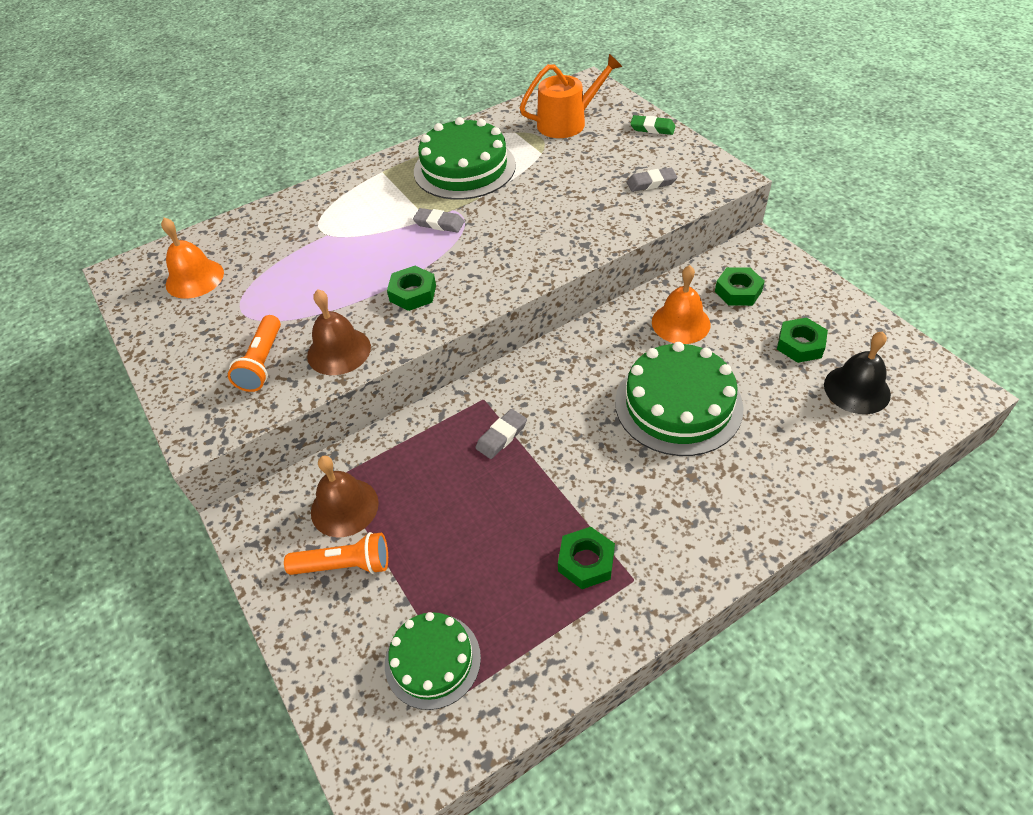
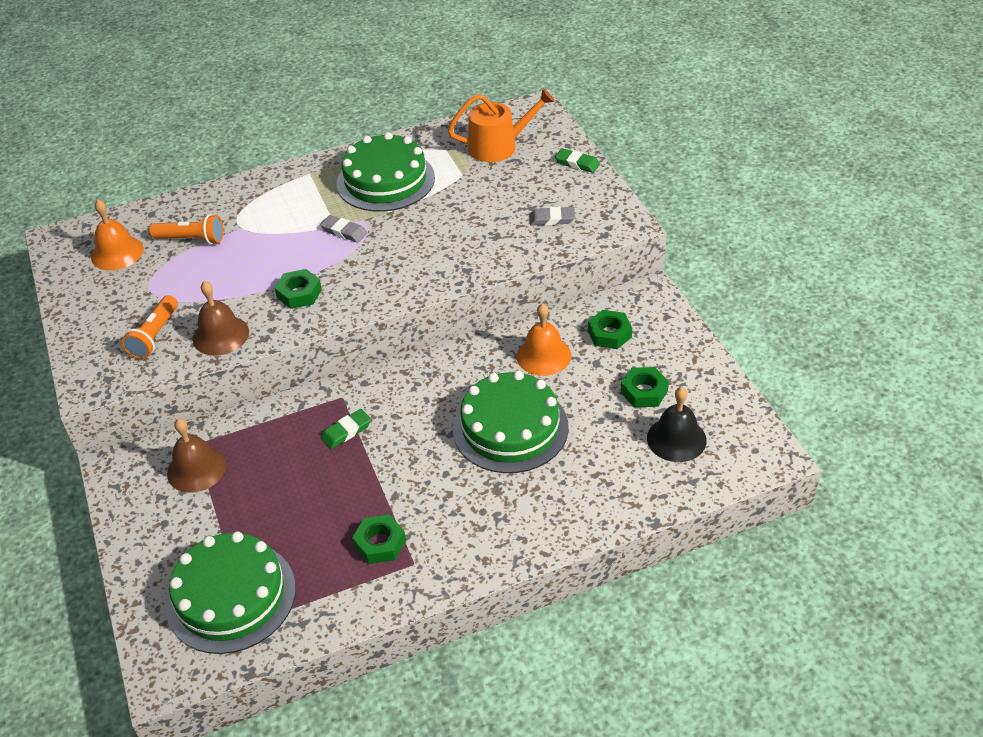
camera: 10 degrees right, 5 degrees down
orange flashlight [284,532,388,575] -> orange flashlight moved to [149,214,224,244]
green cake [385,612,481,710] -> green cake [166,531,296,654], size x1.62
grey eraser [475,409,527,459] -> green eraser [321,409,371,449]

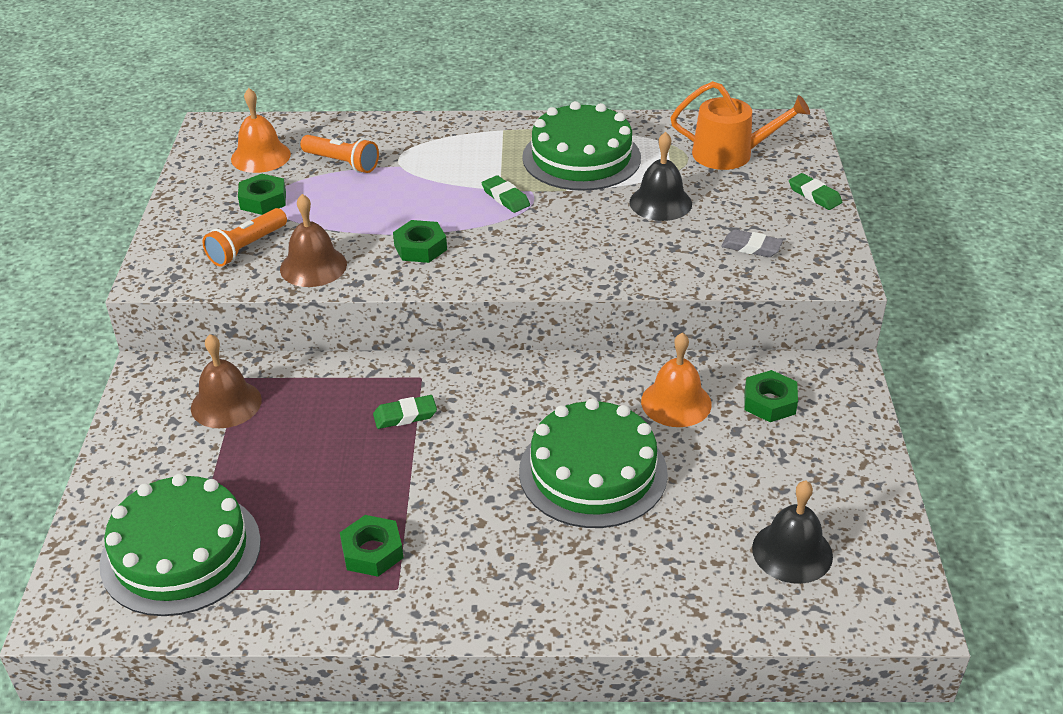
camera: 20 degrees right, 5 degrees down
grey eraser [320,215,367,243] -> green eraser [482,175,530,213]
green nut [621,367,669,408] -> green nut moved to [238,174,286,215]
none -> black bell [629,132,692,221]

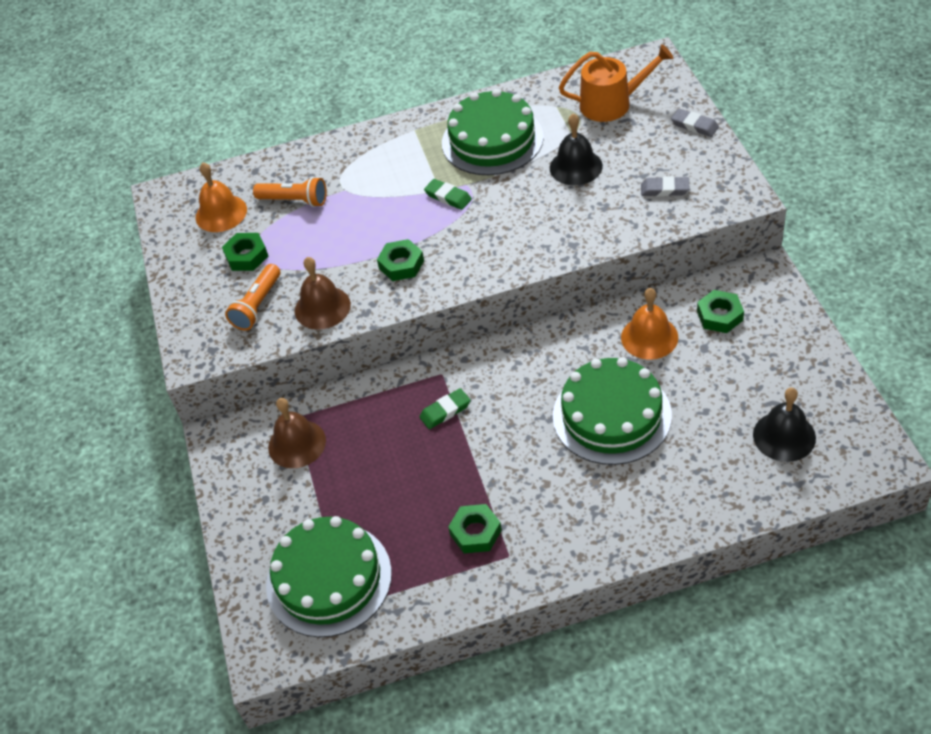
camera: 10 degrees left, 10 degrees up
green eraser [789,173,842,210] -> grey eraser [671,109,719,137]

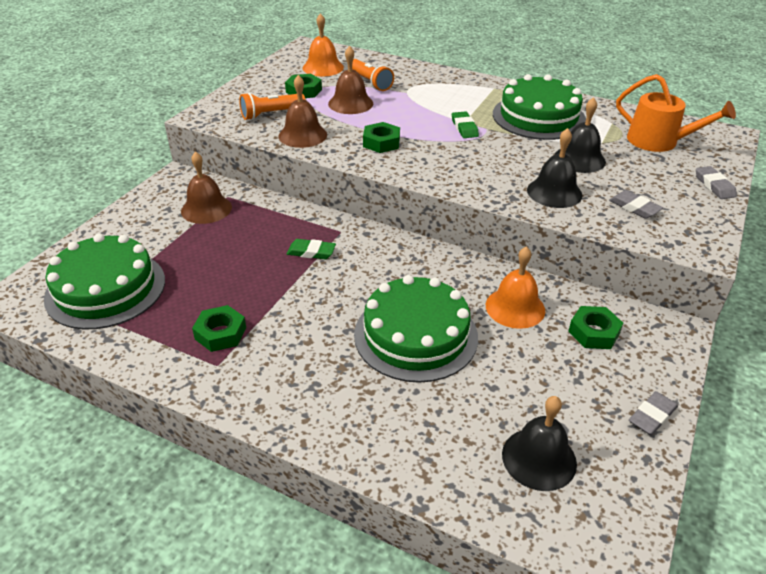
camera: 35 degrees right, 10 degrees down
none -> brown bell [328,46,373,114]
none -> black bell [527,128,582,208]
none -> grey eraser [629,391,678,435]

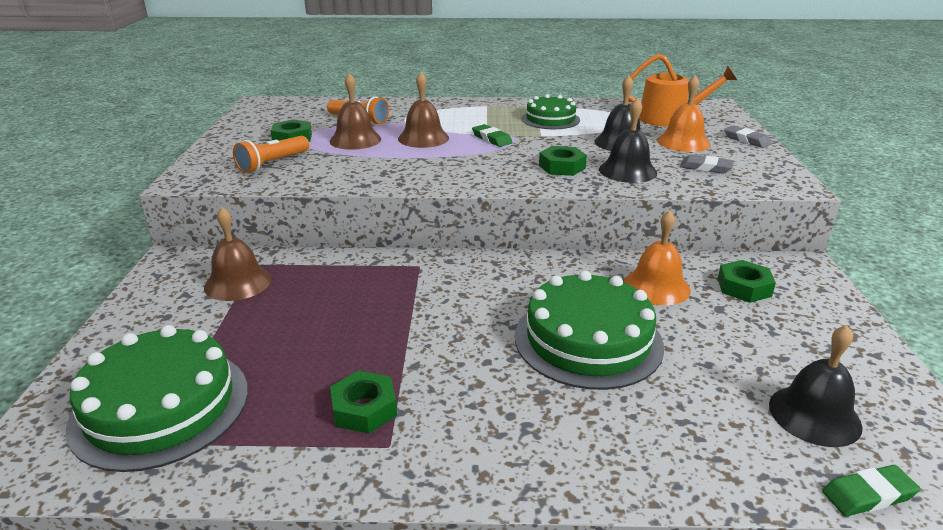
camera: 25 degrees left, 10 degrees down
brown bell [278,75,327,148] -> brown bell moved to [398,72,449,148]
green eraser [287,239,336,259] -> green eraser moved to [822,465,920,516]
orange bell [303,13,344,76] -> orange bell moved to [657,75,711,152]
green nut [363,122,400,153] -> green nut moved to [539,146,587,176]
green cake [493,74,586,140] -> green cake [522,94,580,129], size x0.62
grey eraser [629,391,678,435] -> none

